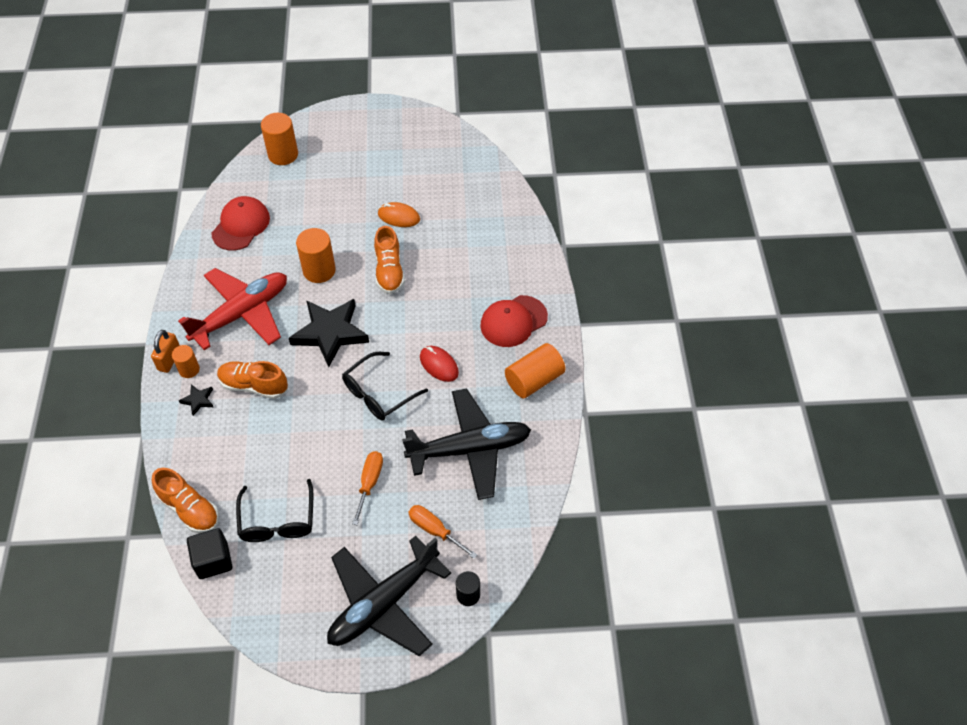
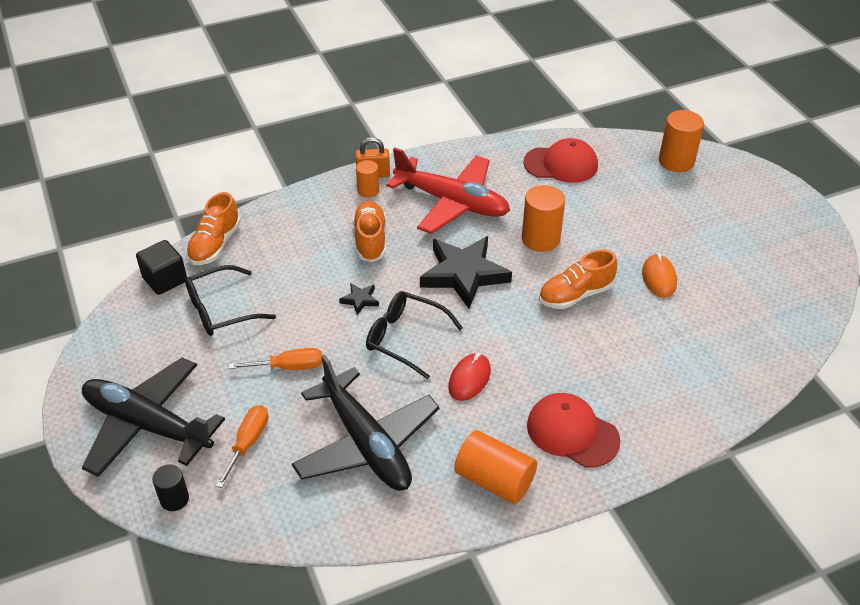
camera: 70 degrees right, 10 degrees down
black star [179,384,213,416] -> black star moved to [339,283,379,315]

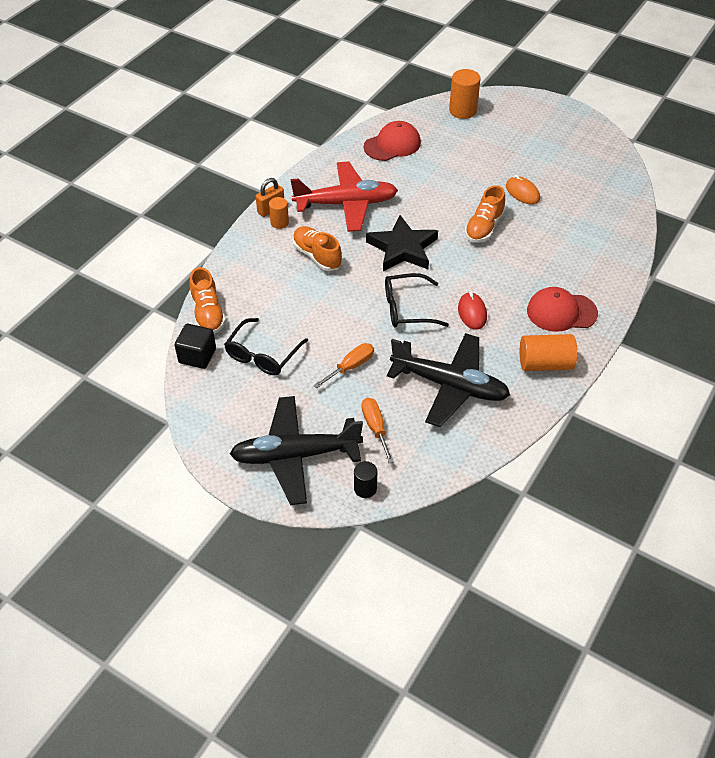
camera: 35 degrees left, 5 degrees up
black star [339,283,379,315] -> none
orange cylinder [522,185,565,252] -> none

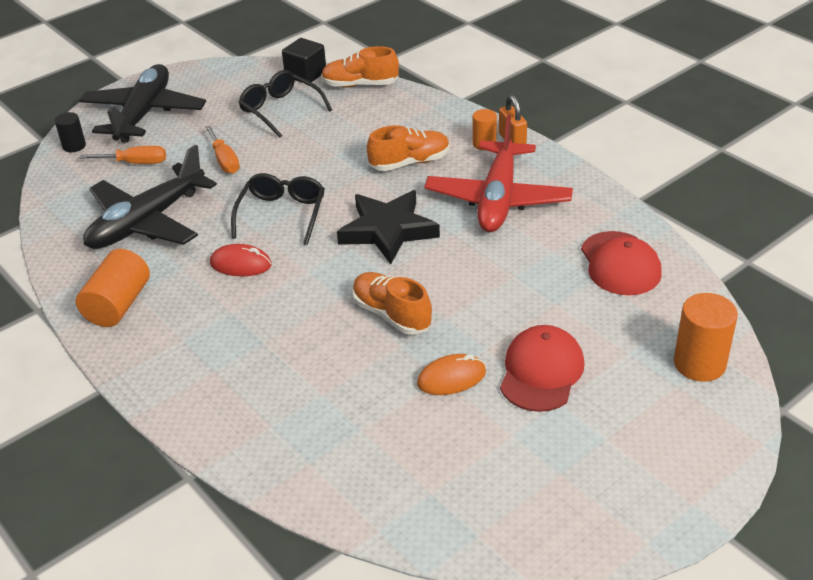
camera: 110 degrees right, 10 degrees down
red cap [527,287,598,332] -> red cap moved to [500,325,584,412]

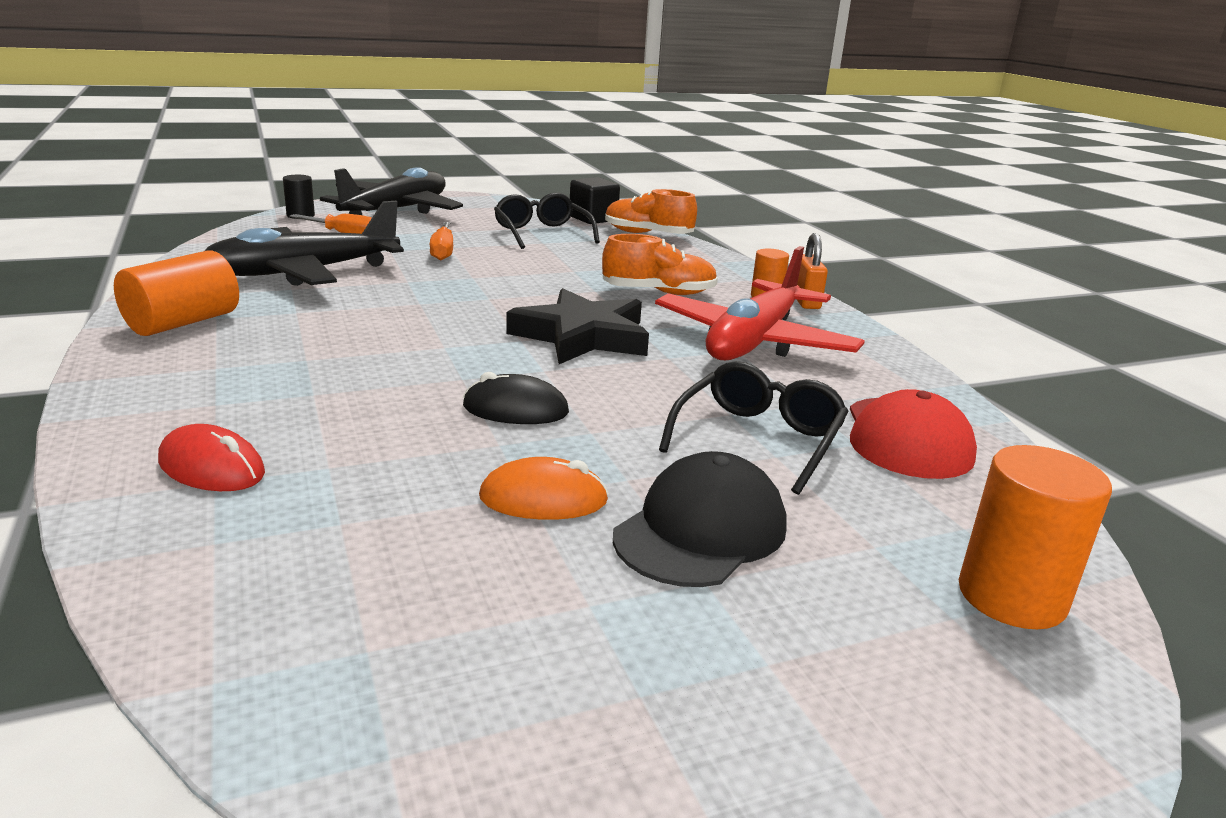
camera: 15 degrees right, 15 degrees down
red mouse [210,244,272,277] -> red mouse moved to [158,424,265,491]
black glasses [231,173,325,245] -> black glasses moved to [659,361,849,495]
orange shoe [352,272,432,335] -> black mouse [463,372,569,424]
red cap [500,325,584,412] -> black cap [613,451,787,587]

